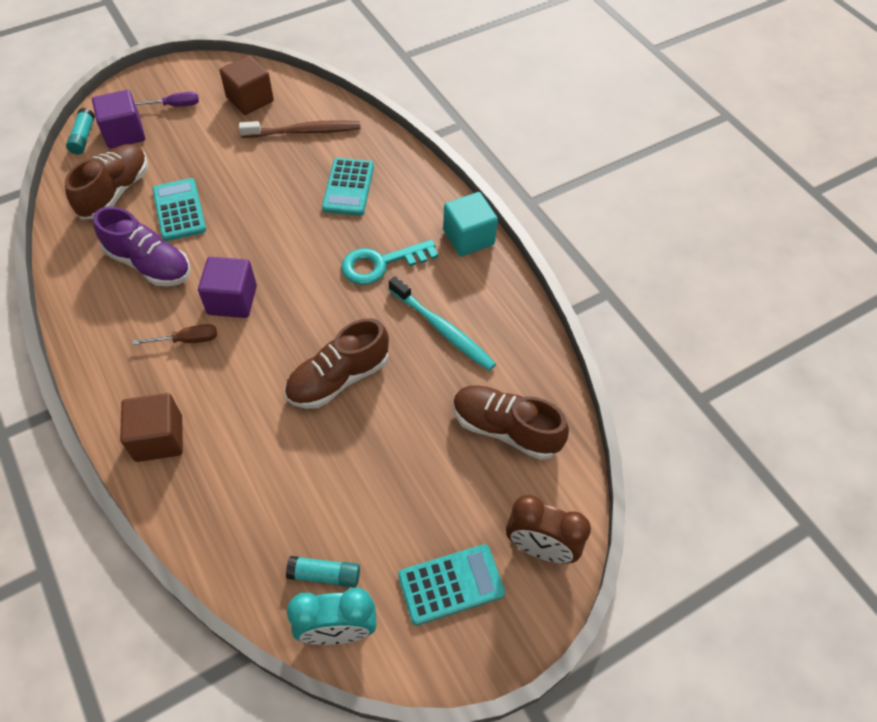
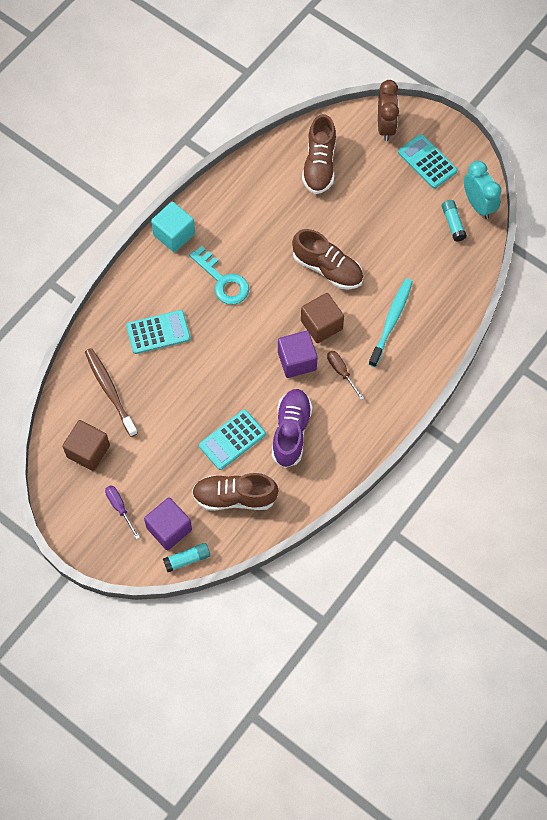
camera: 110 degrees left, 10 degrees up
brown cube [120,393,183,462] -> brown cube moved to [301,293,344,343]
turquoise toothbrush [389,276,496,371] -> turquoise toothbrush moved to [369,278,413,367]

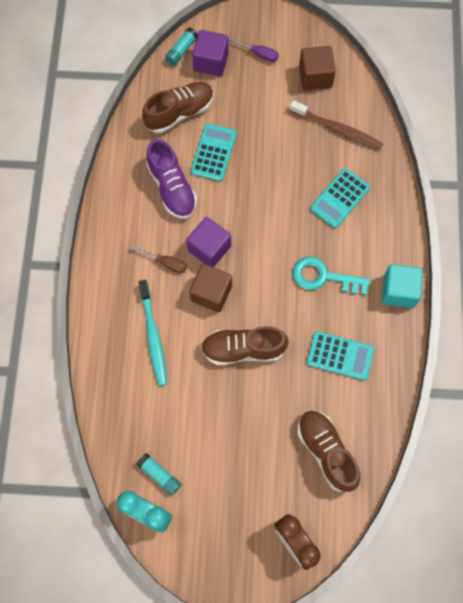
camera: 145 degrees right, 5 degrees up
turquoise calculator [398,134,457,189] -> turquoise calculator moved to [307,331,375,381]

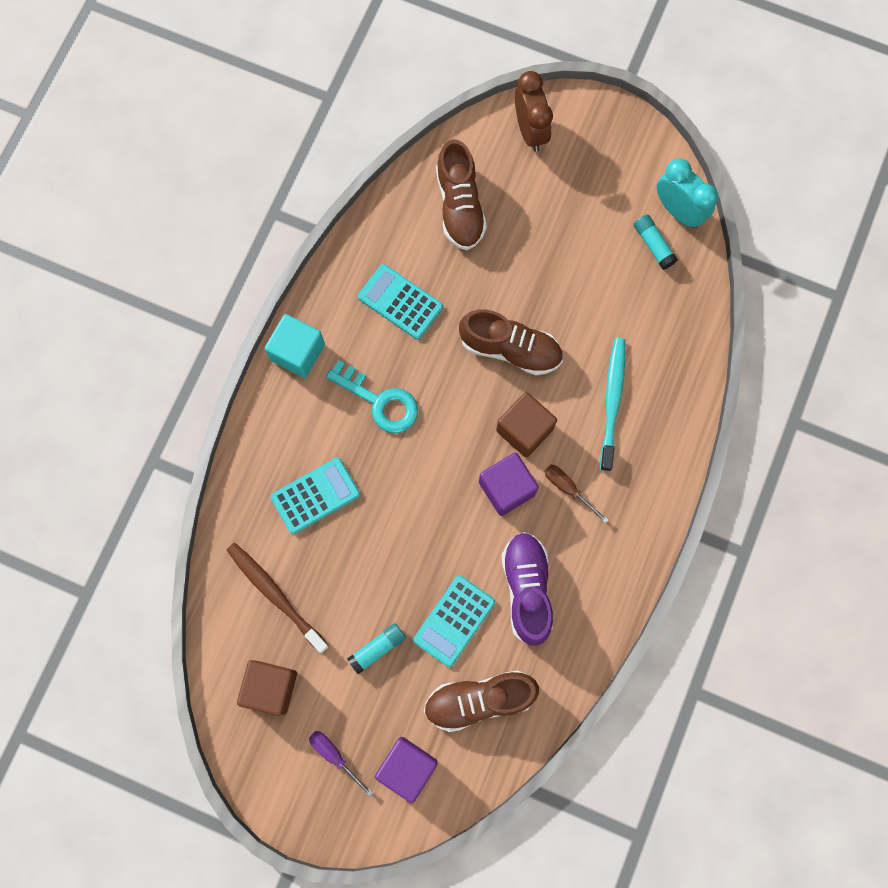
camera: 160 degrees left, 5 degrees up
turquoise glue stick [165,27,198,66] -> turquoise glue stick moved to [347,623,406,674]

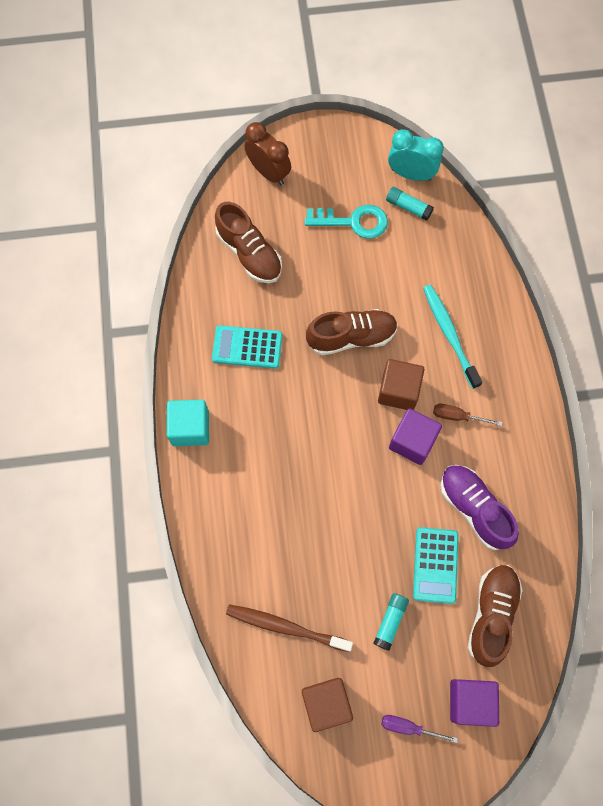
camera: 30 degrees left, 5 degrees down
turquoise calculator [271,458,360,534] -> none
turquoise key [326,360,418,433] -> turquoise key moved to [305,205,388,239]
brown shoe [424,670,539,732] -> brown shoe turned 150 degrees clockwise [468,565,523,667]

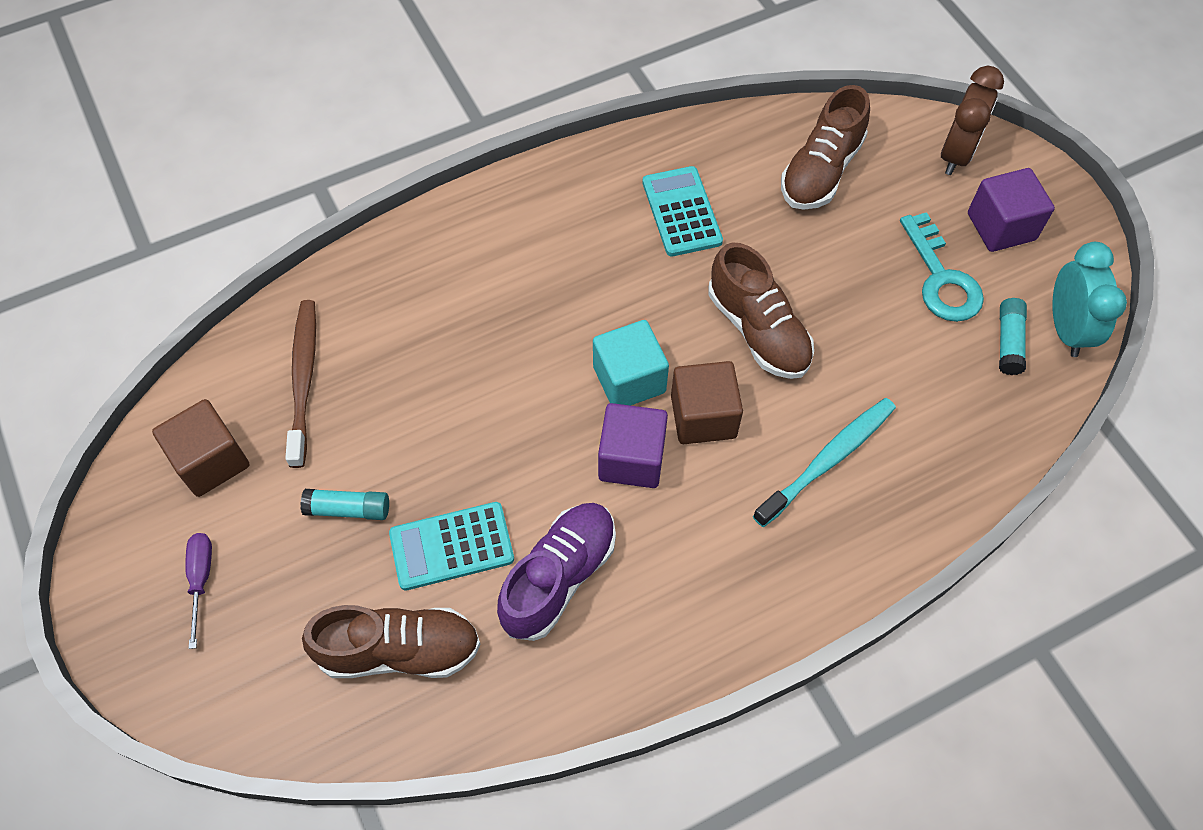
camera: 70 degrees right, 10 degrees down
turquoise cube [167,400,209,446] -> turquoise cube moved to [593,320,669,406]
brown screwdriver [433,404,503,426] -> none
purple cube [450,679,499,727] -> purple cube moved to [968,168,1055,252]

